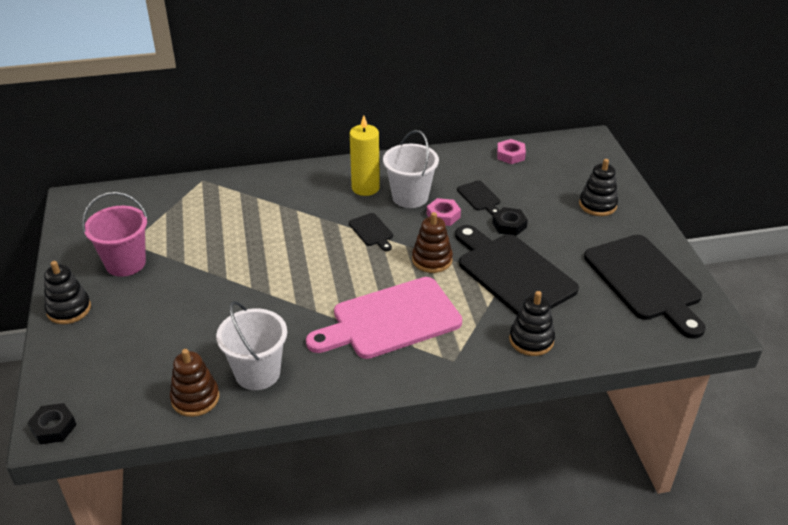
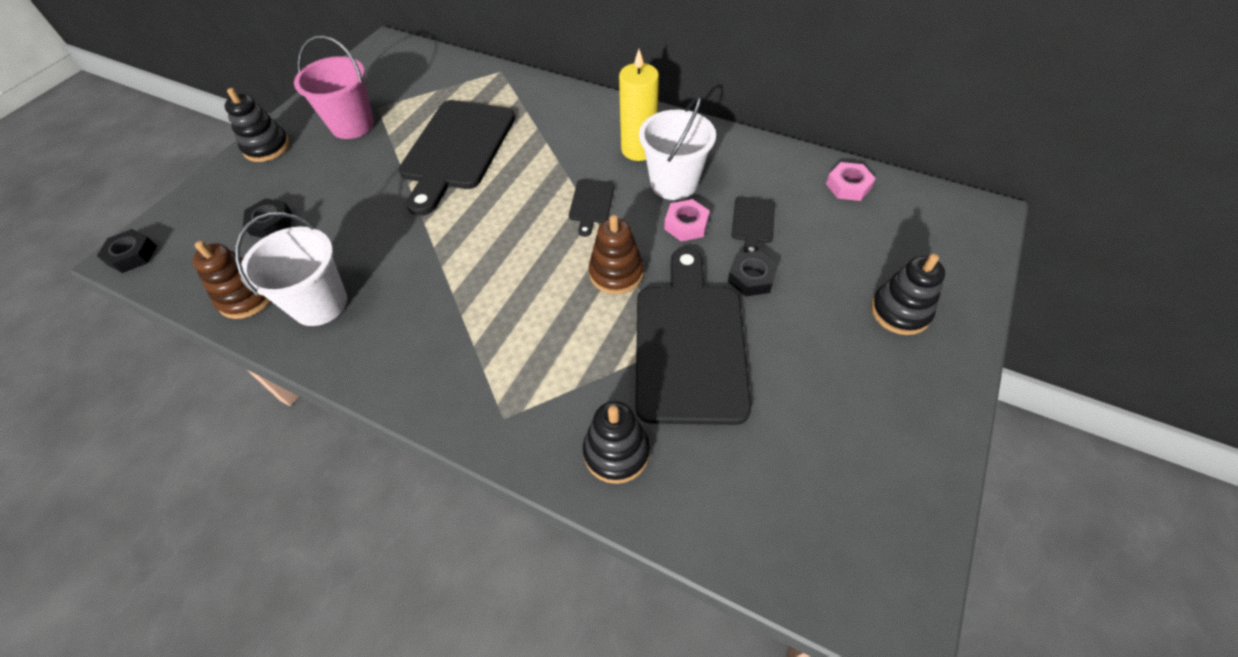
camera: 40 degrees right, 15 degrees up
pink cutting board [306,277,462,359] -> none
black cutting board [584,235,706,339] -> black cutting board moved to [399,100,515,216]
none -> black nut [243,198,291,238]

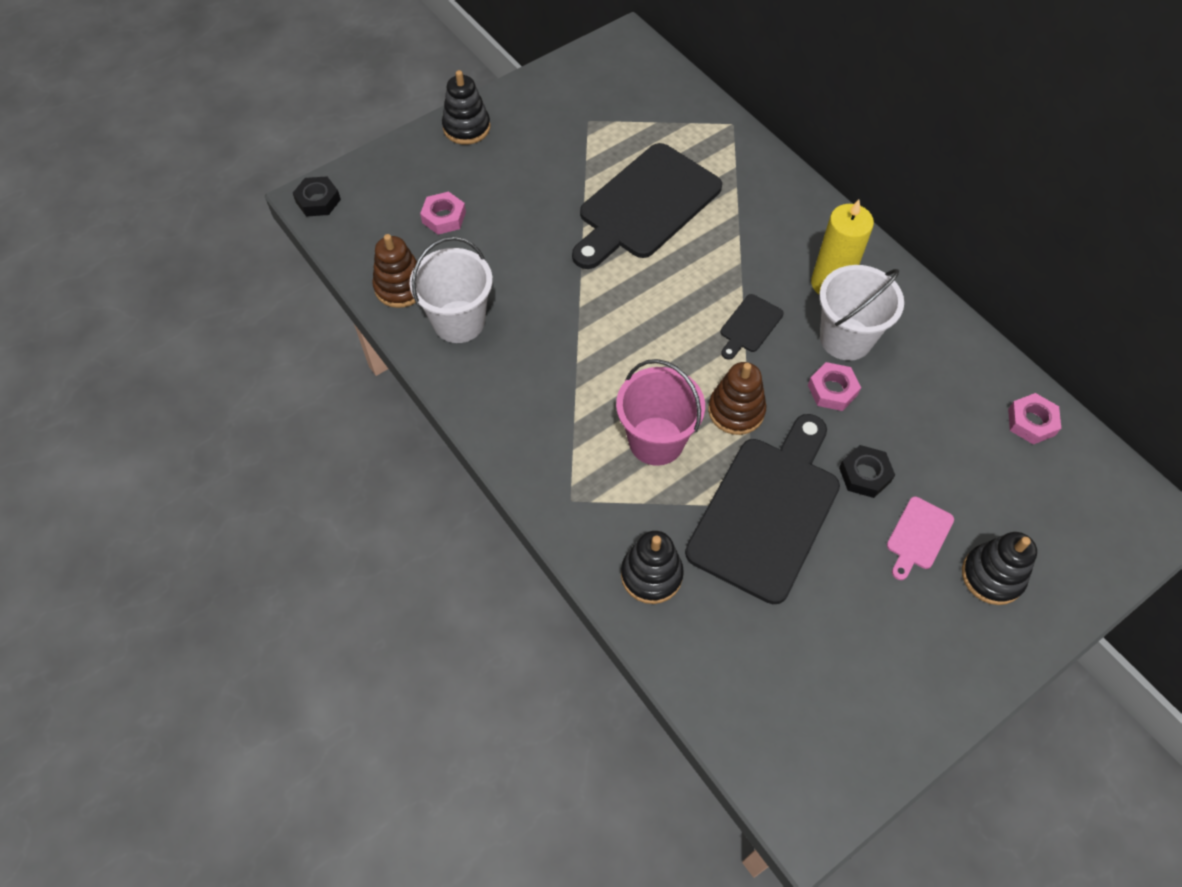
camera: 25 degrees right, 5 degrees up
black nut [243,198,291,238] -> pink nut [420,192,466,235]
pink bucket [294,36,374,139] -> pink bucket moved to [616,359,705,466]
black cutting board [732,196,775,253] -> none
none -> pink cutting board [887,497,954,580]

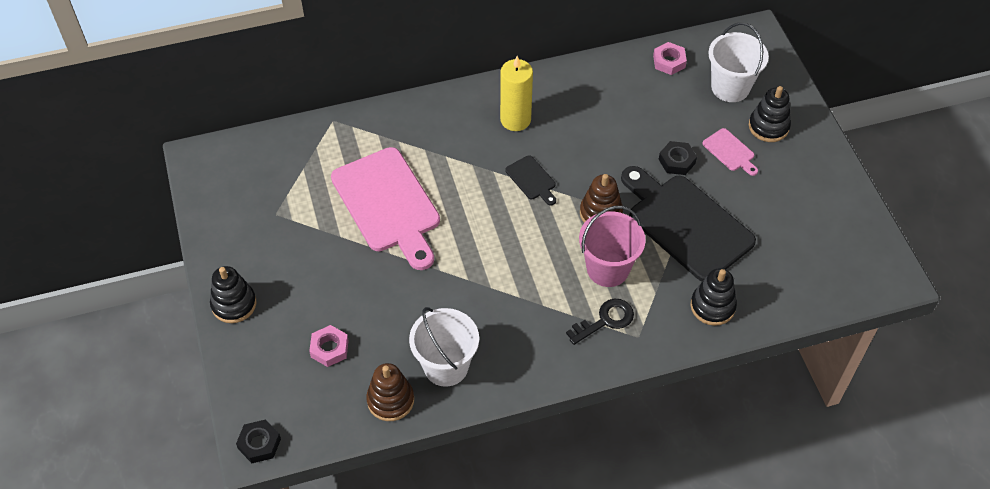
camera: 70 degrees left, 5 degrees down
black cutting board [572,143,722,269] -> pink cutting board [331,147,440,270]
pink nut [808,362,861,411] -> none
white bucket [819,265,904,361] -> white bucket moved to [708,23,769,102]
none -> black key [566,299,634,345]

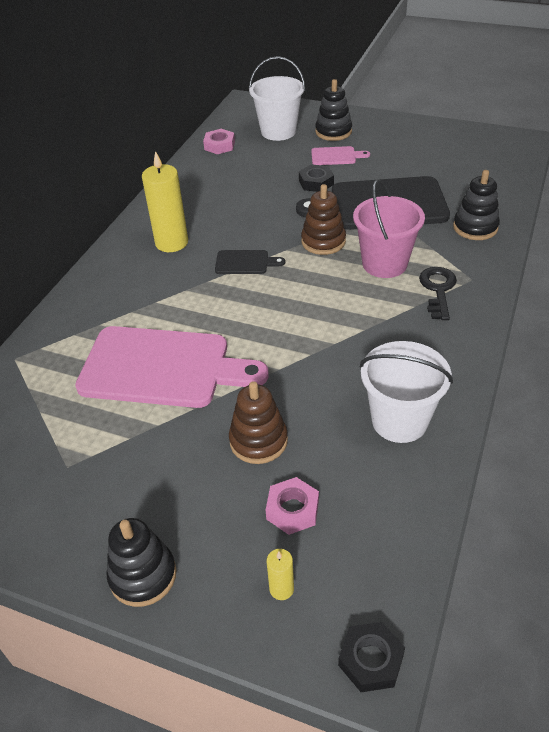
camera: 50 degrees left, 10 degrees down
brown stacking toy [366,363,414,421] -> brown stacking toy moved to [229,381,288,464]
none -> yellow candle [267,549,294,600]

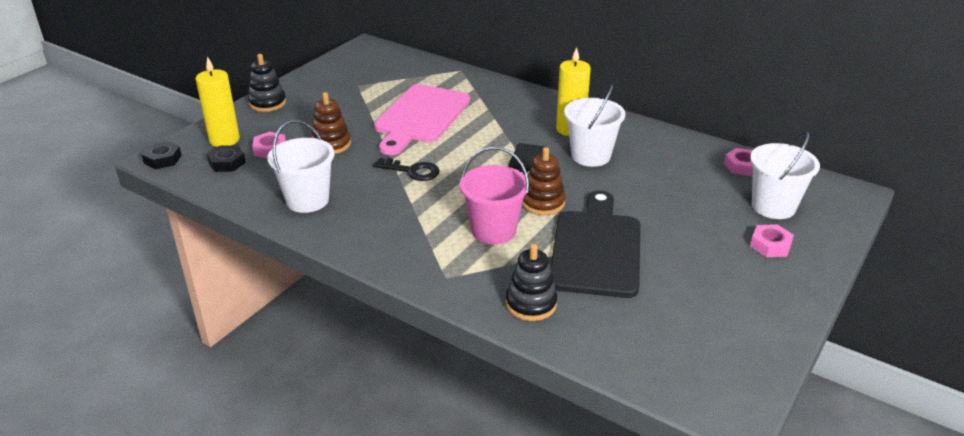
camera: 100 degrees right, 10 degrees down
yellow candle [267,549,294,600] -> yellow candle [196,56,240,147], size x2.12
black nut [299,164,334,192] -> black nut moved to [207,145,246,172]
pink cutting board [311,146,370,165] -> none
black stacking toy [315,79,352,141] -> pink nut [750,224,794,257]
black key [419,267,457,320] -> black key moved to [373,158,440,181]
none -> white bucket [564,84,626,167]

